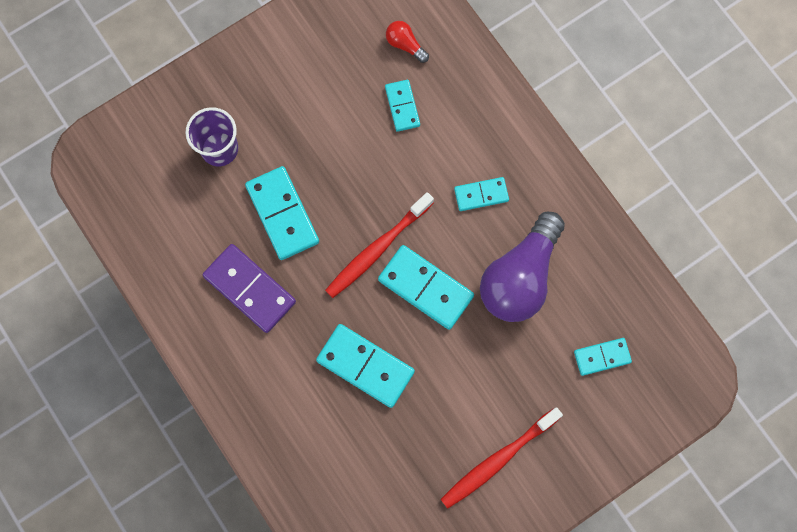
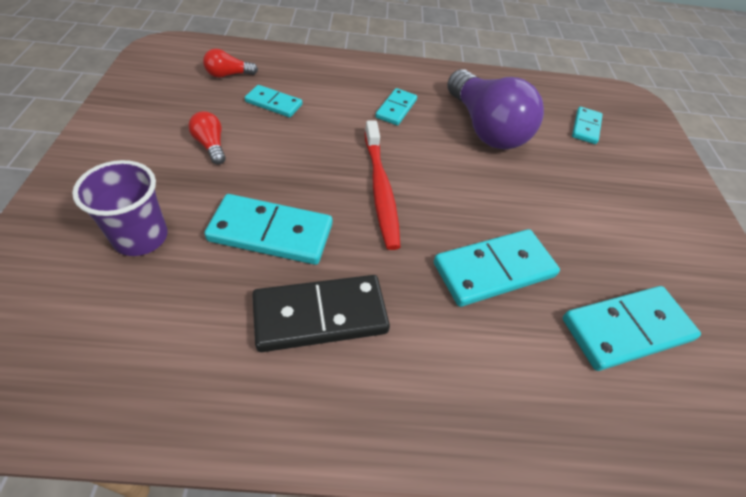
camera: 60 degrees left, 25 degrees down
purple domino [203,244,296,333] -> black domino [252,275,390,352]
turquoise domino [378,245,474,330] -> turquoise domino moved to [563,286,701,371]
red toothbrush [440,407,563,509] -> none
none -> red light bulb [188,111,226,164]

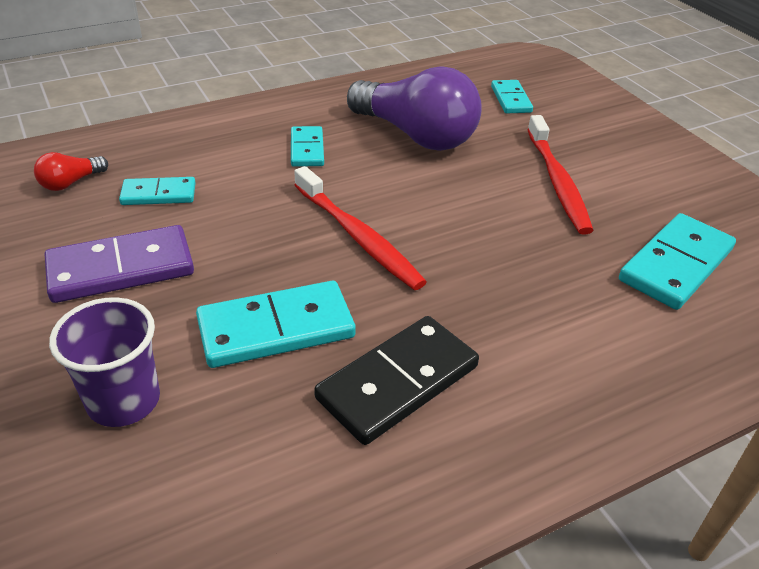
camera: 25 degrees left, 10 degrees down
red light bulb [188,111,226,164] -> purple domino [45,225,194,303]
turquoise domino [434,229,560,307] -> none
none -> red toothbrush [527,115,594,235]

